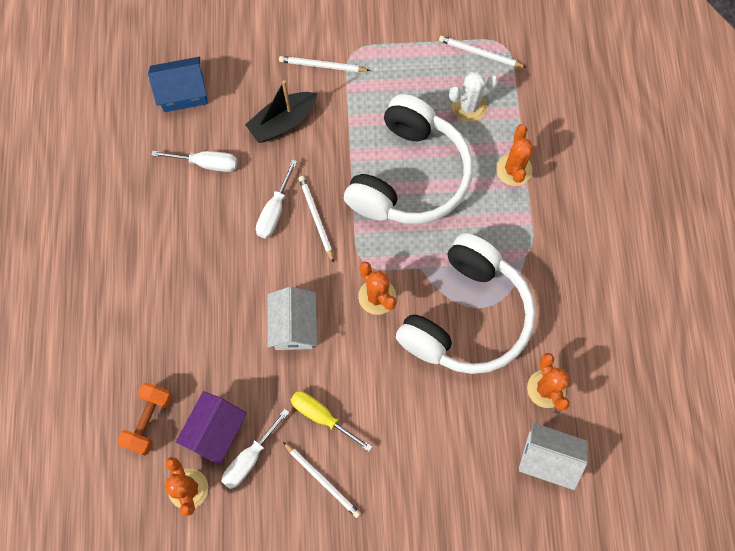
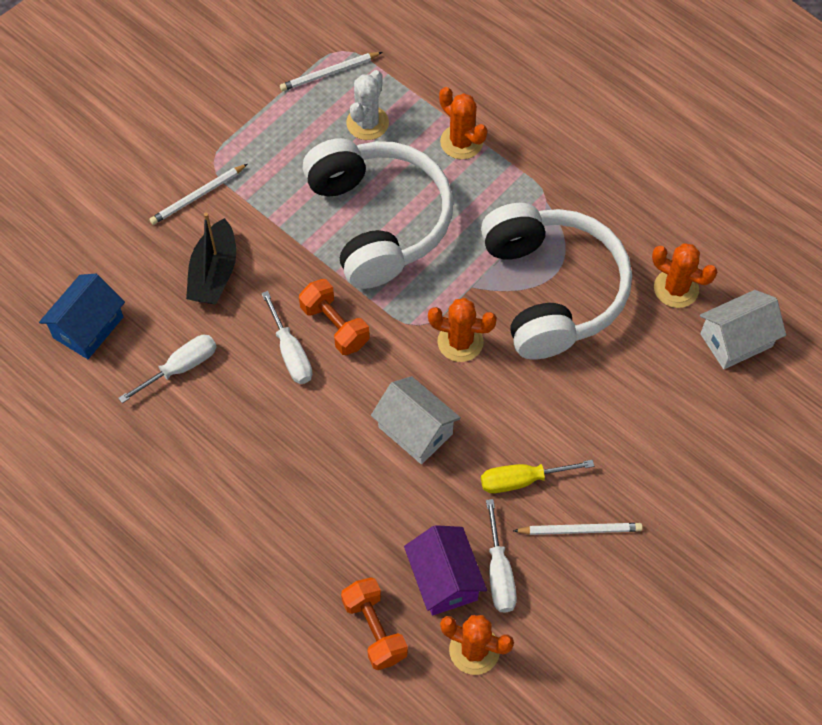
camera: 45 degrees left, 10 degrees down
white pencil [299,176,334,263] -> orange dumbbell [299,279,370,355]

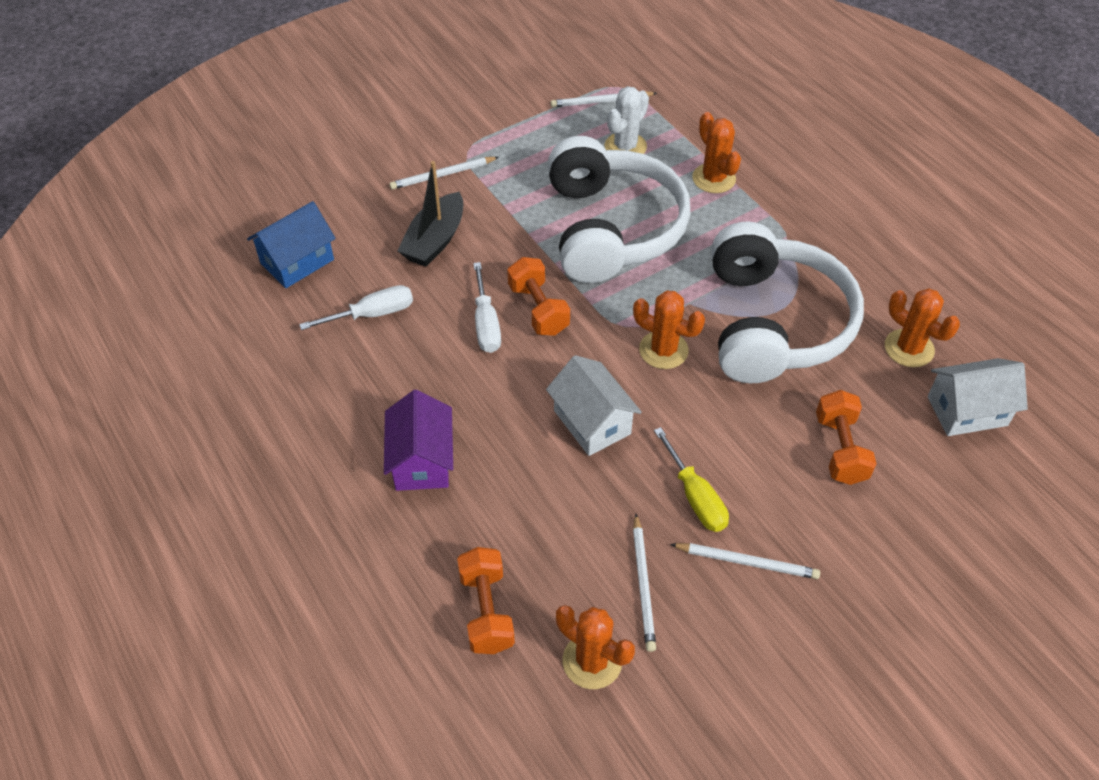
camera: 15 degrees right, 10 degrees down
purple house [404,525,487,616] -> purple house moved to [384,390,453,491]
yellow screwdriver [481,460,594,493] -> yellow screwdriver turned 120 degrees counterclockwise [654,427,729,532]
white screwdriver [486,499,517,612] -> white pencil [633,514,656,652]
none -> orange dumbbell [816,390,877,485]

